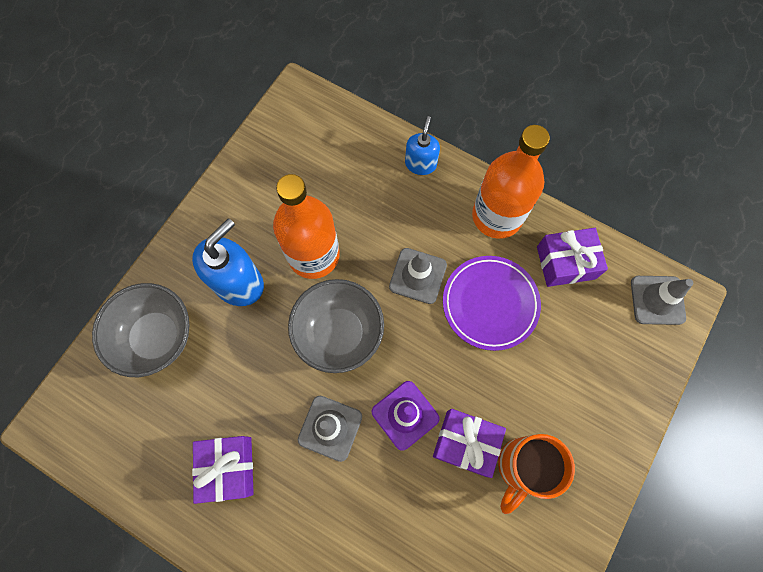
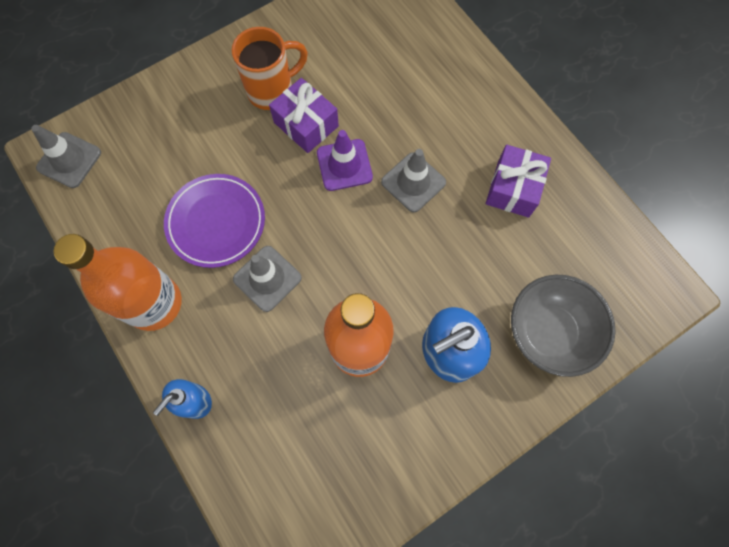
camera: 155 degrees left, 0 degrees up
grey bowl [288,279,384,373] -> none
purple gift [537,228,608,287] -> none

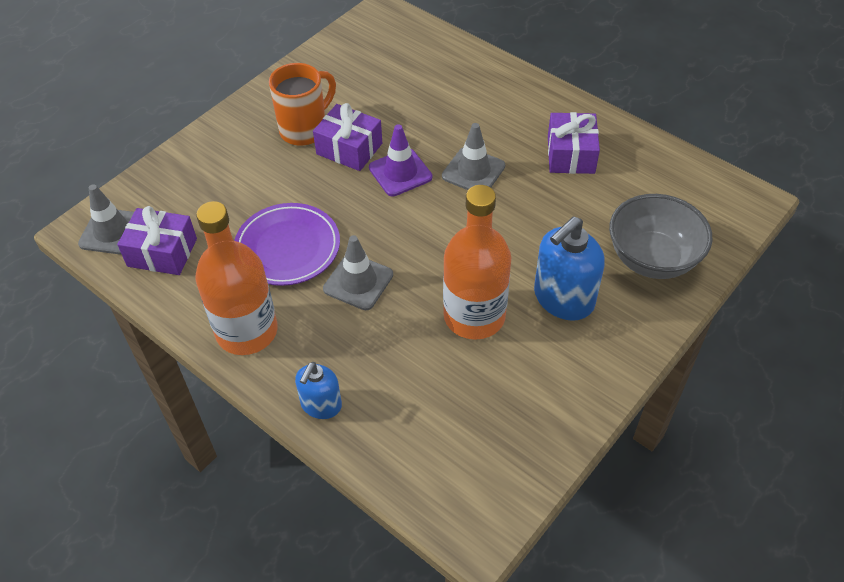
camera: 15 degrees left, 20 degrees down
none -> purple gift [117,206,197,275]

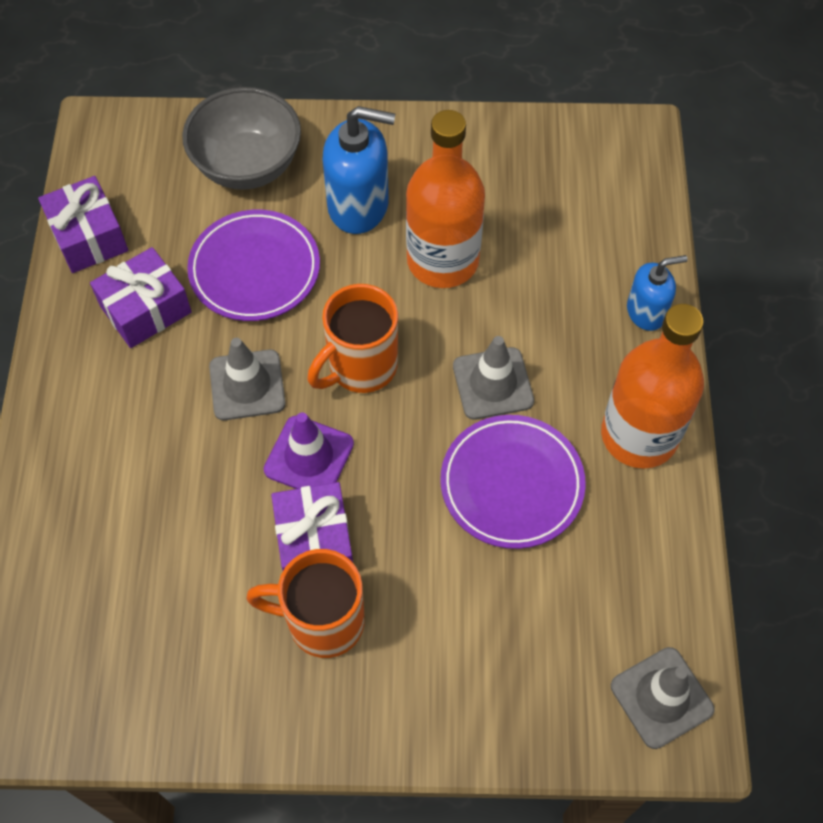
camera: 130 degrees left, 10 degrees up
purple gift [117,206,197,275] -> purple gift moved to [38,176,128,273]
none -> purple plate [187,210,320,321]
none -> orange mug [307,284,398,393]

